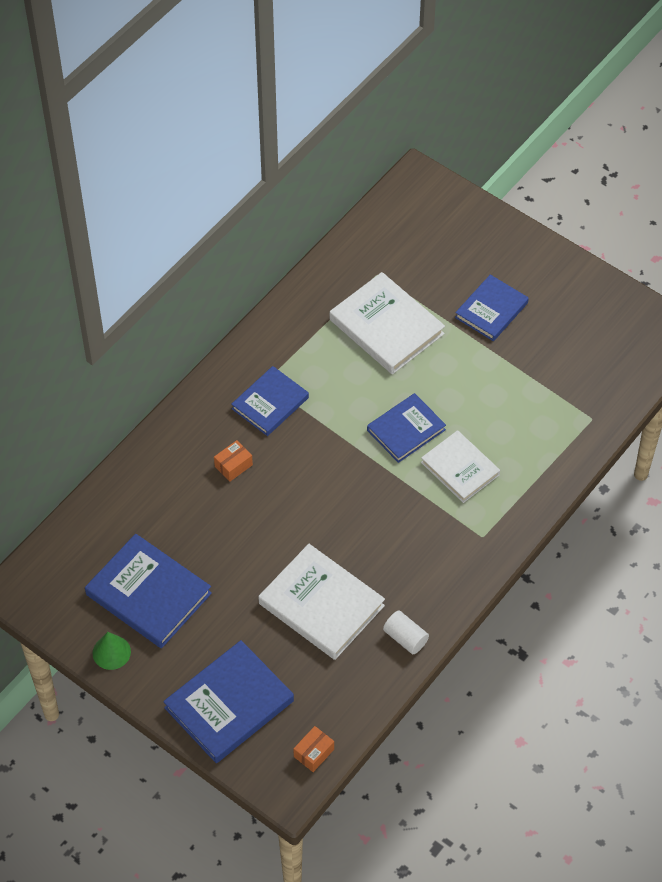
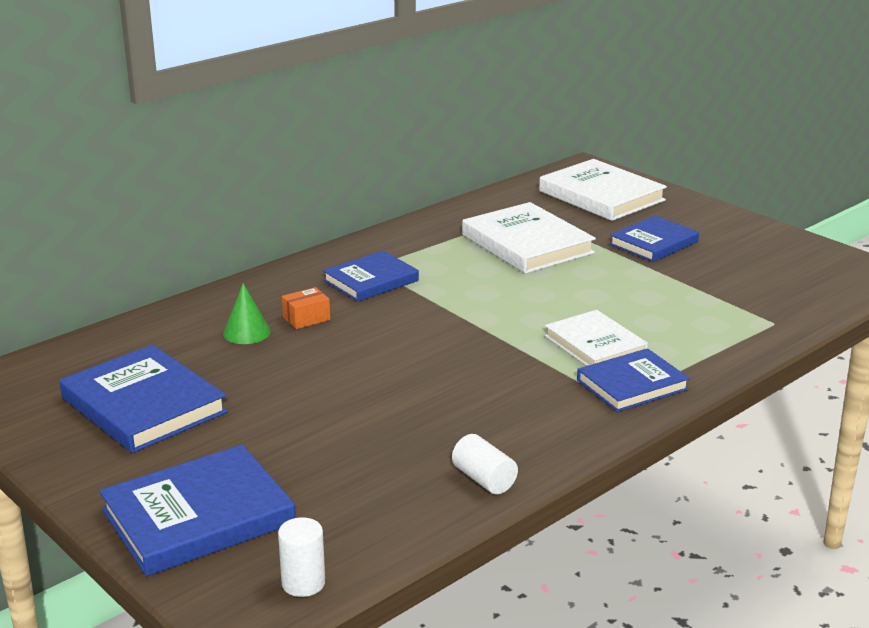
camera: 10 degrees right, 30 degrees down
green cone [92,632,131,670] -> green cone moved to [223,283,271,344]
white book [258,544,385,660] -> white book moved to [539,159,667,221]
orange box [293,726,334,772] -> white cylinder [278,517,325,597]
blue book [367,393,446,463] -> blue book moved to [577,348,690,412]

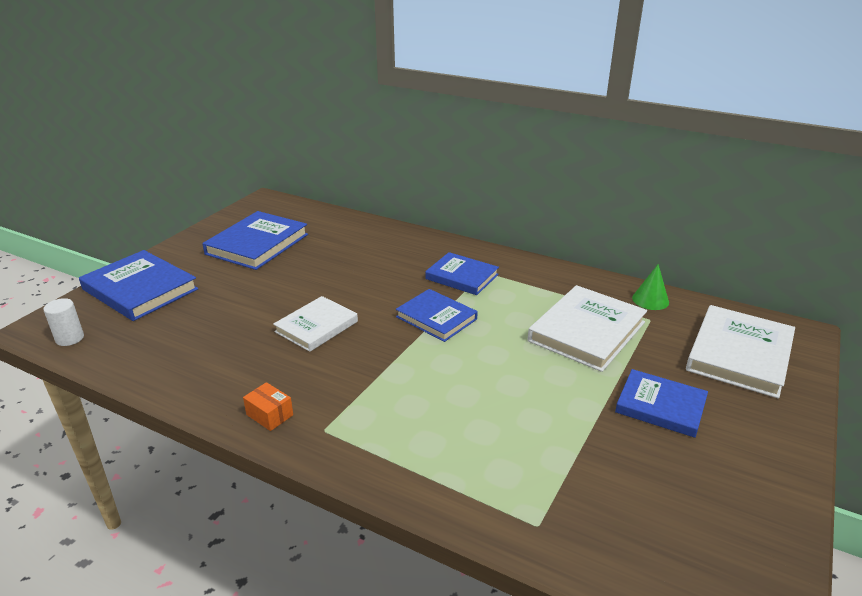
camera: 70 degrees right, 5 degrees up
green cone [223,283,271,344] -> green cone moved to [632,264,669,310]
orange box [282,287,330,329] -> orange box moved to [243,382,293,431]
white cylinder [452,434,518,494] -> none
white book [545,310,648,366] -> white book moved to [273,296,358,352]
blue book [577,348,690,412] -> blue book moved to [396,289,478,342]

